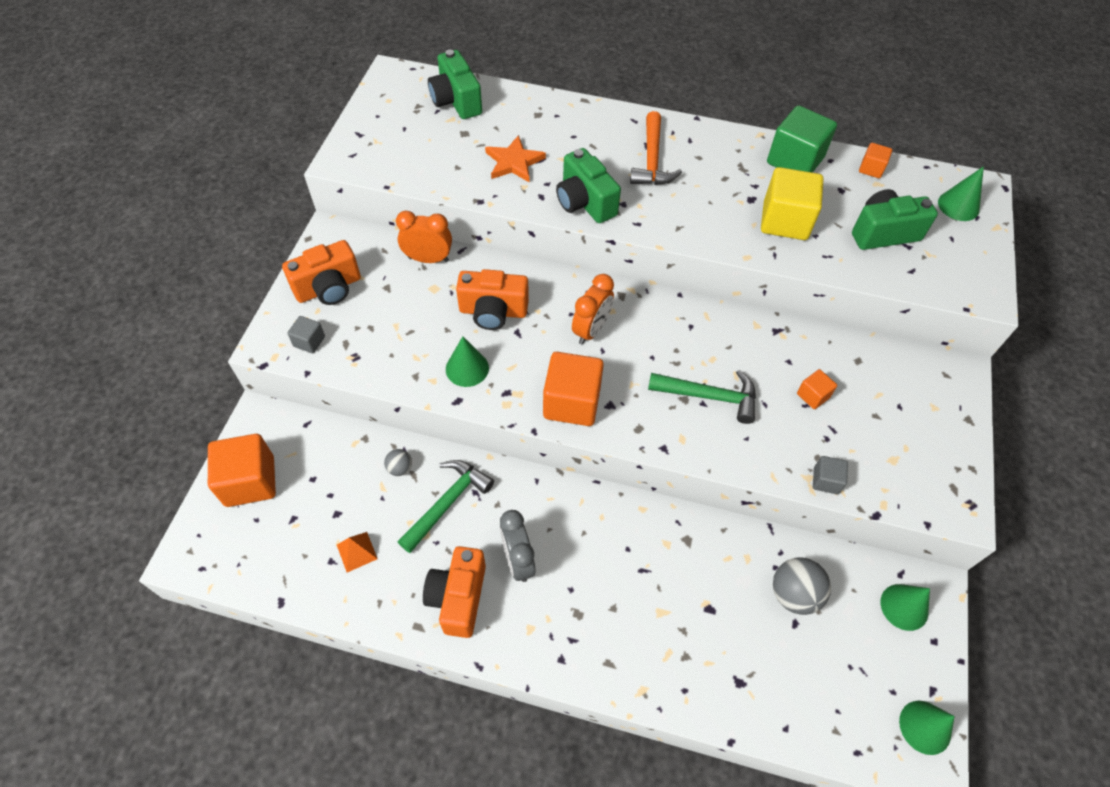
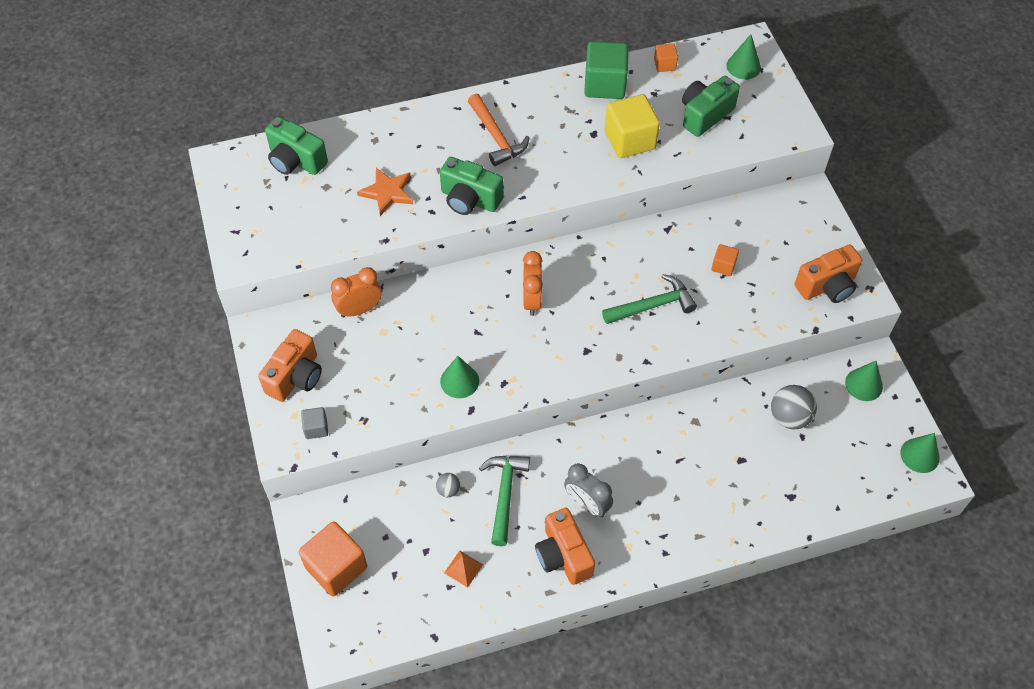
camera: 30 degrees left, 0 degrees up
orange camera [456,269,529,330] -> orange camera moved to [795,245,862,303]
orange cube [543,352,604,426] -> none
grey cube [813,456,848,494] -> none

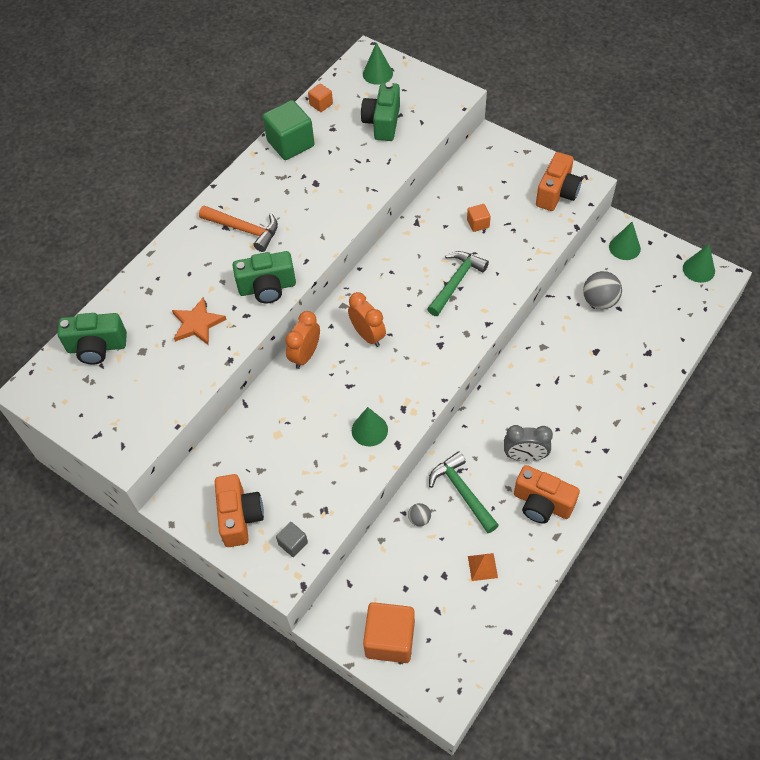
camera: 35 degrees left, 0 degrees up
orange clock [331,267,382,317] -> orange clock moved to [285,311,320,369]
yellow cube [605,94,660,158] -> none

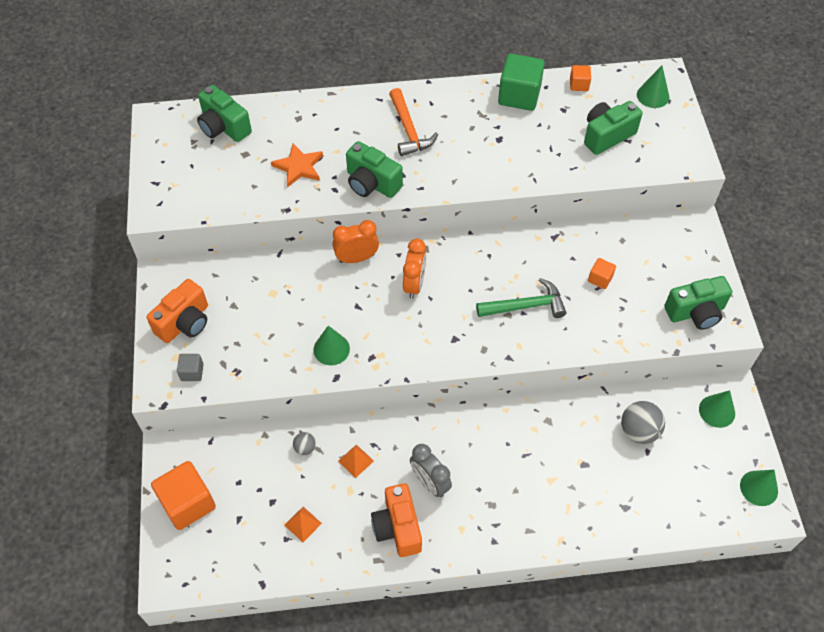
camera: 45 degrees right, 0 degrees up
green hammer [429,451,499,533] -> orange pyramid [338,444,374,478]
orange camera [536,152,582,211] -> green camera [664,276,732,330]

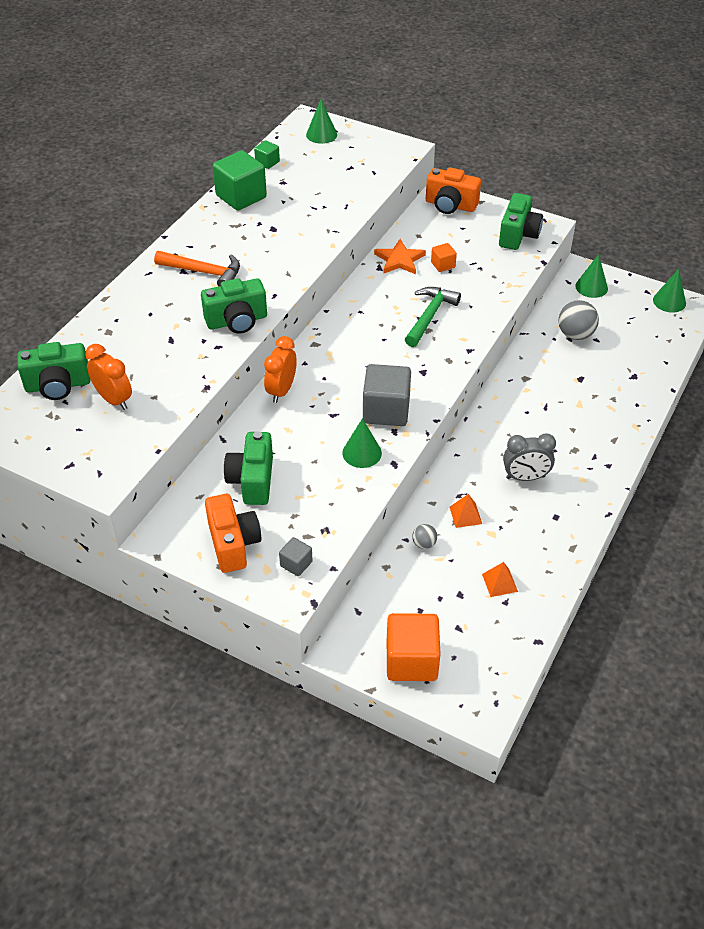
camera: 55 degrees left, 10 degrees down
orange star [271,143,323,187] -> orange star moved to [374,239,426,274]
orange camera [371,483,422,557] -> orange camera moved to [426,167,481,214]
orange clock [403,239,426,299] -> orange clock moved to [85,344,132,410]
orange cube [570,65,591,91] -> green cube [254,140,280,169]
green camera [584,101,643,155] -> green camera moved to [224,431,273,505]
none -> grey cube [363,364,411,426]

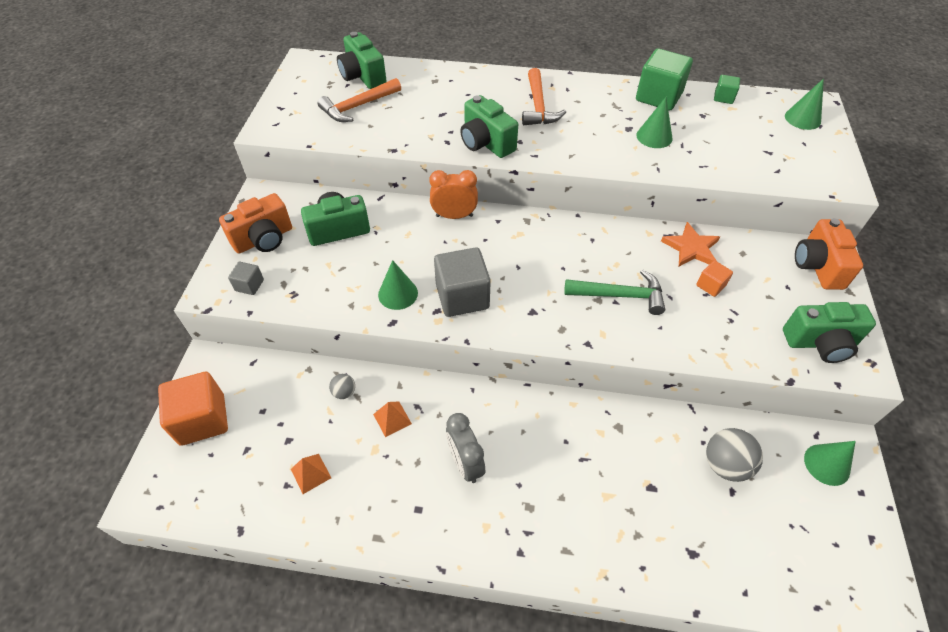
camera: 70 degrees right, 5 degrees up
orange clock [85,344,132,410] -> orange hammer [318,78,401,122]
green cone [653,269,686,313] -> green cone moved to [636,97,672,148]

